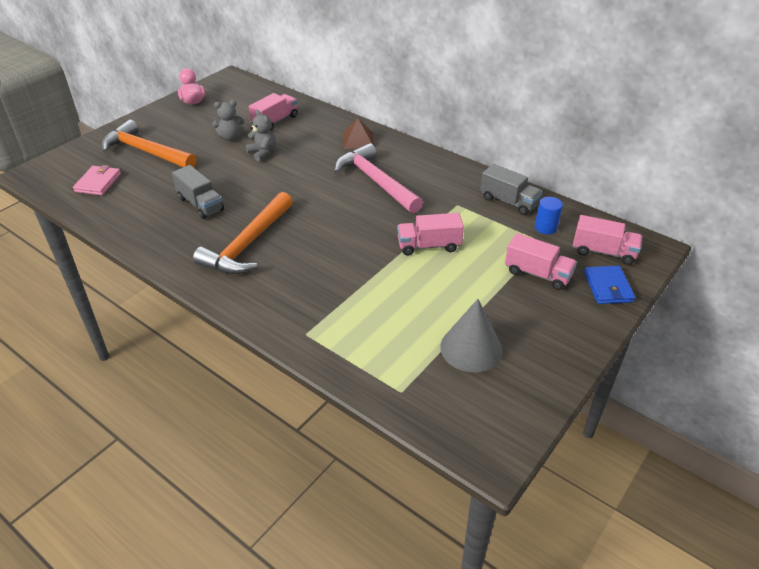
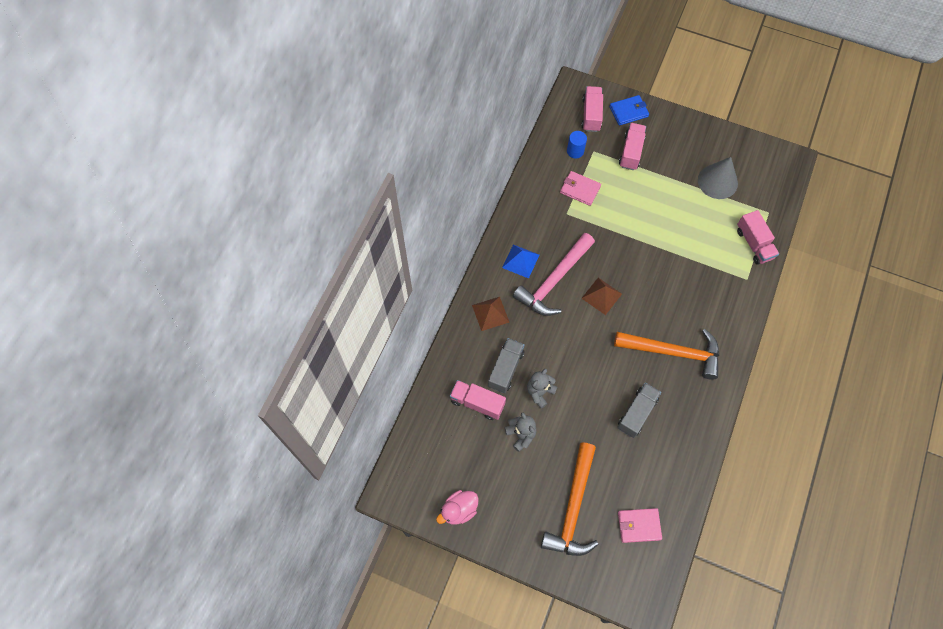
camera: 105 degrees left, 25 degrees up
pink truck [397,213,464,255] -> pink truck moved to [737,210,779,264]
grey truck [480,164,542,215] -> grey truck moved to [488,338,524,393]
none -> blue pyramid [502,244,539,279]
none -> pink wallet [560,171,601,206]
none -> brown pyramid [581,278,622,315]

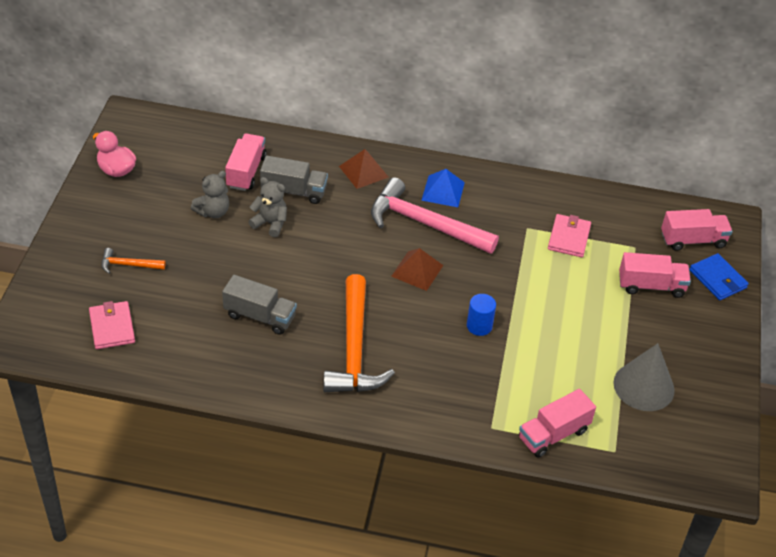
camera: 75 degrees right, 20 degrees down
orange hammer [541,442,599,556] -> orange hammer [101,248,166,274], size x0.46
blue cylinder [567,131,587,159] -> blue cylinder moved to [467,294,496,336]

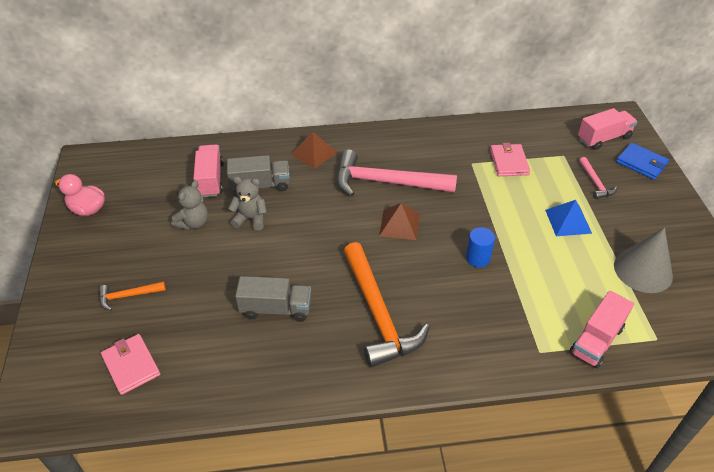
camera: 15 degrees left, 0 degrees up
blue pyramid [421,169,465,207] -> blue pyramid moved to [545,200,592,236]
pink truck [619,252,691,298] -> pink hammer [579,157,617,199]

